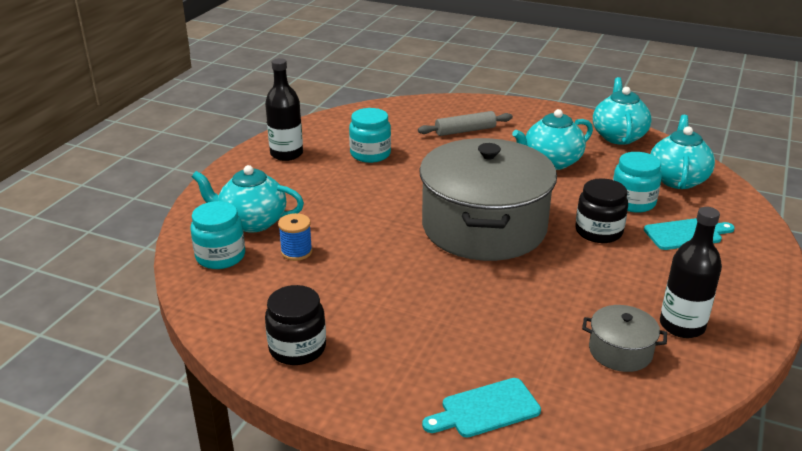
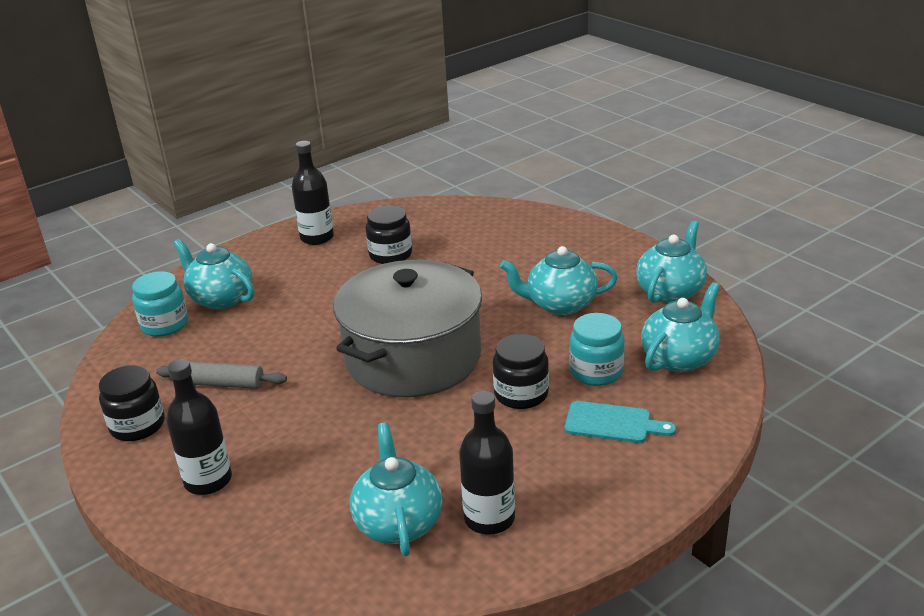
camera: 30 degrees right, 0 degrees up
blue spool [278,213,313,261] -> none
turquoise jar [349,108,391,163] -> black jar [366,205,412,264]
grey rolling pin [418,111,513,136] -> grey rolling pin moved to [156,362,287,389]
turquoise cutting board [422,378,541,438] -> none
grey pot [582,305,667,372] -> turquoise teapot [350,422,443,556]
none -> black bottle [166,359,232,495]

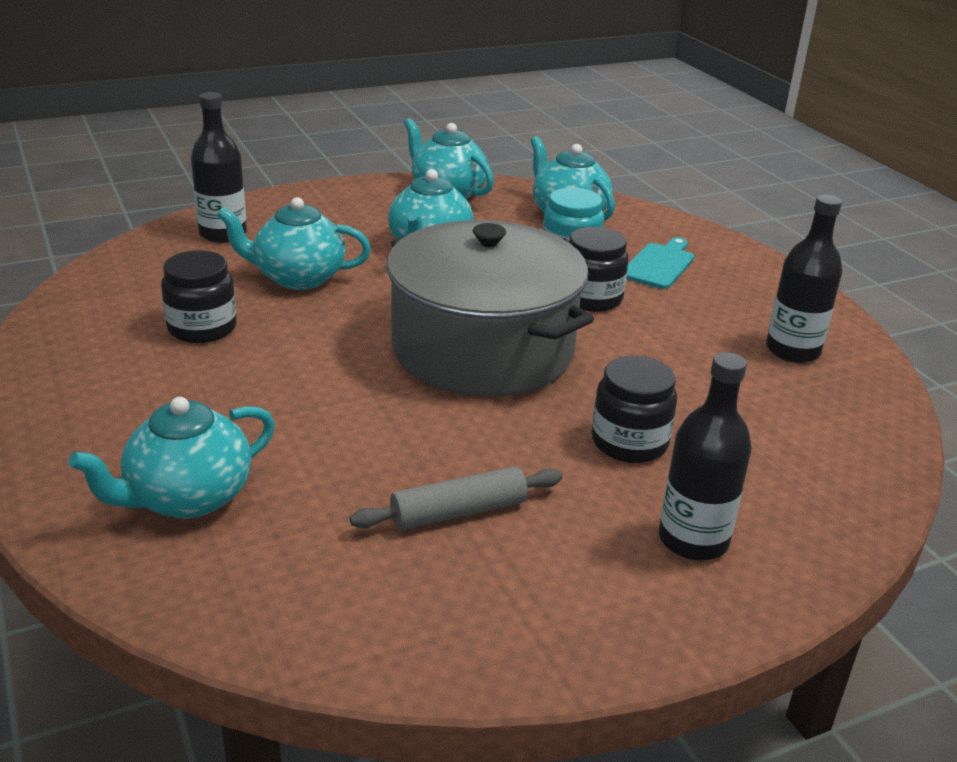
camera: 80 degrees left, 0 degrees up
black jar [99,365,164,441] -> black jar moved to [592,356,677,463]
turquoise jar [132,271,188,337] -> none
grey rolling pin [156,362,287,389] -> grey rolling pin turned 45 degrees clockwise [350,466,562,530]
black bottle [292,141,334,245] -> black bottle moved to [191,92,247,243]
turquoise teapot [350,422,443,556] -> turquoise teapot moved to [217,197,371,290]

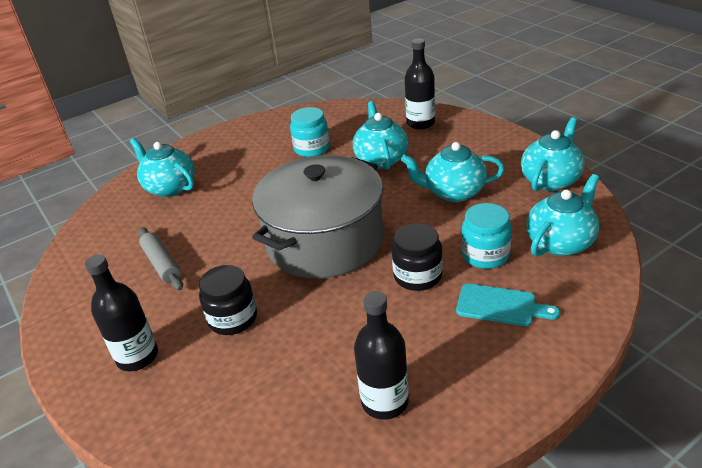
camera: 85 degrees right, 5 degrees up
black jar [161,250,237,343] -> turquoise jar [290,107,330,157]

